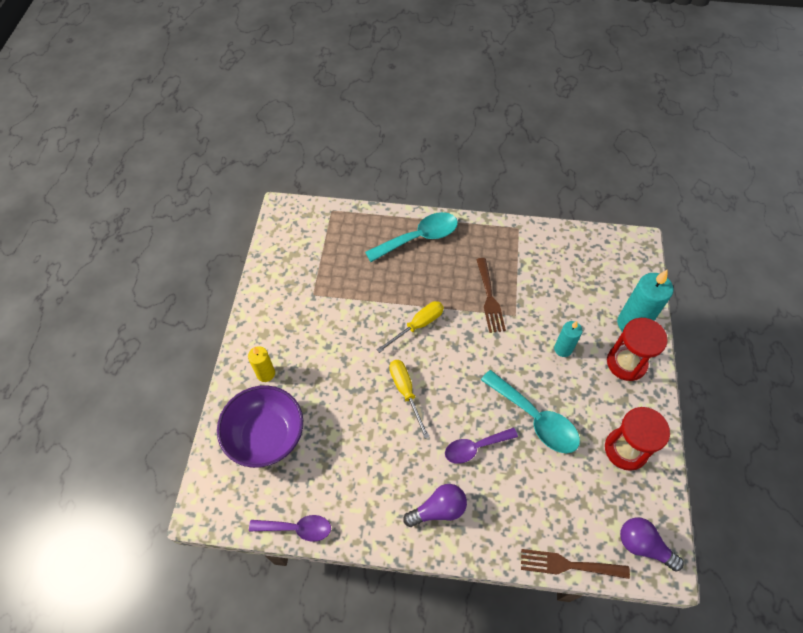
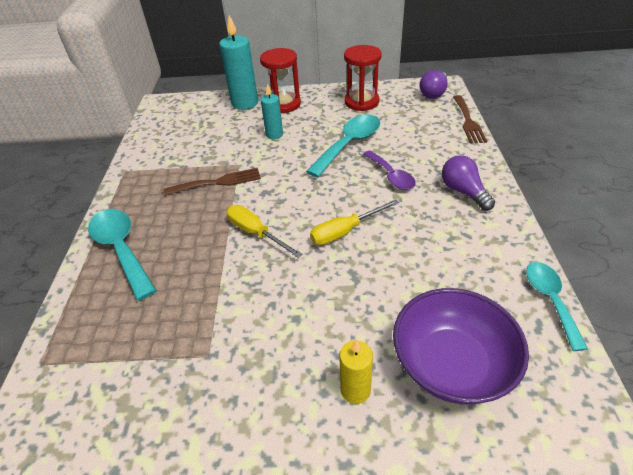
camera: 95 degrees left, 15 degrees down
purple spoon [249,515,331,542] -> turquoise spoon [526,262,588,351]

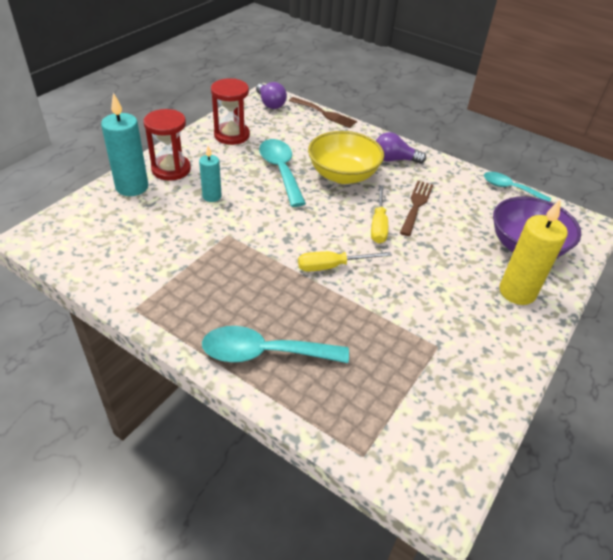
camera: 60 degrees left, 0 degrees up
brown fork [164,168,261,196] -> brown fork moved to [400,181,433,236]
yellow candle [339,338,373,404] -> yellow candle [499,198,568,305], size x1.71
purple spoon [363,150,416,190] -> yellow bowl [308,131,384,184]

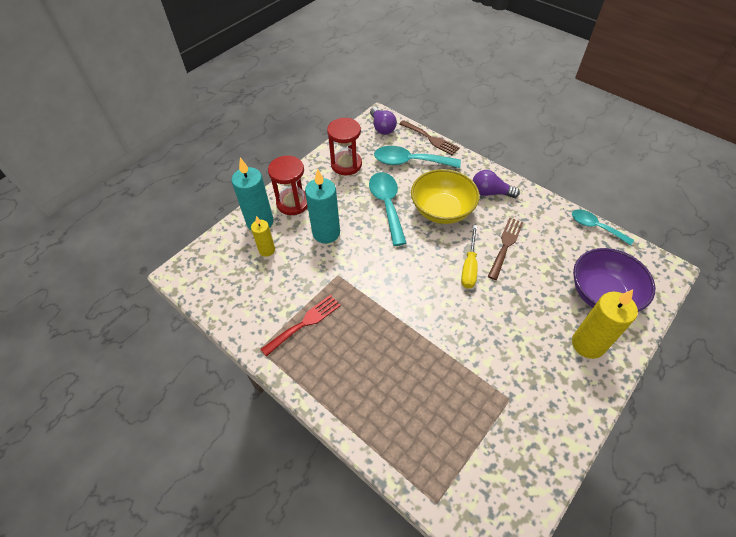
camera: 10 degrees right, 10 degrees up
turquoise candle [199,146,222,202] -> turquoise candle [305,169,340,244], size x1.71
turquoise spoon [202,326,349,363] -> turquoise spoon moved to [374,146,461,168]
yellow screwdriver [298,251,392,272] -> none
none -> yellow candle [251,216,275,257]
none -> red fork [261,295,341,357]

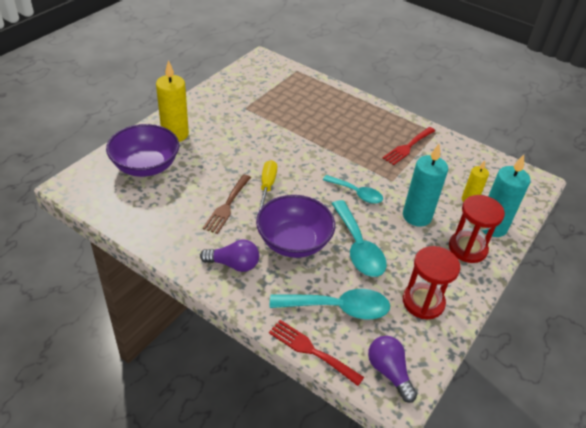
camera: 170 degrees right, 10 degrees down
brown fork [399,120,460,155] -> red fork [269,320,364,386]
yellow bowl [411,169,480,224] -> purple bowl [256,195,335,258]
turquoise spoon [572,209,634,246] -> turquoise spoon moved to [323,175,383,204]

